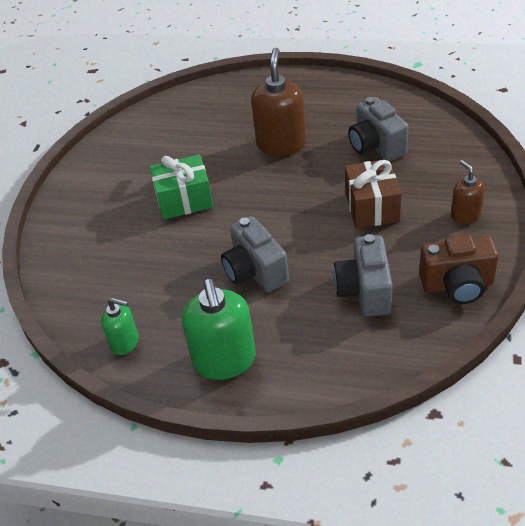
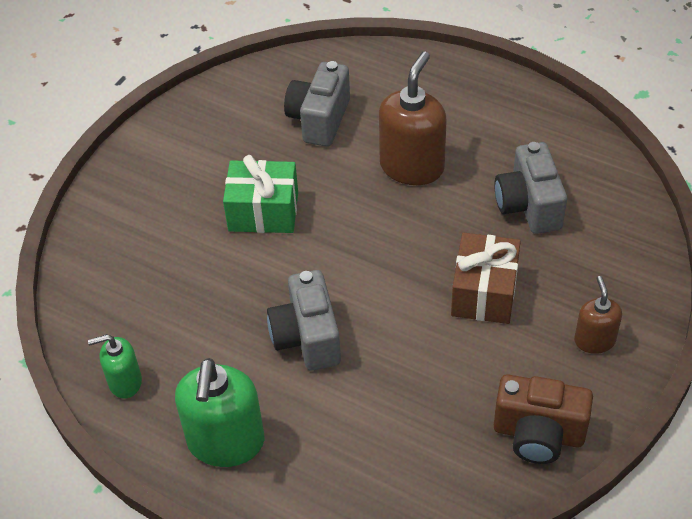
camera: 15 degrees right, 5 degrees up
green soap dispenser [101,298,139,355] -> green soap dispenser turned 135 degrees clockwise [88,334,142,398]
grey camera [333,234,393,317] -> grey camera moved to [284,61,350,147]

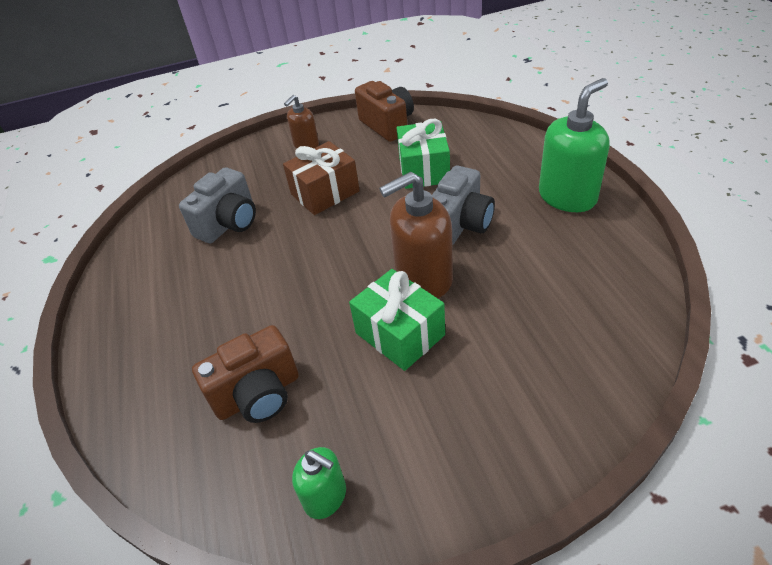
camera: 135 degrees left, 5 degrees down
green soap dispenser [88,334,142,398] -> green soap dispenser moved to [292,447,346,519]
grey camera [284,61,350,147] -> brown camera [192,325,299,423]
brown soap dispenser [379,52,447,185] -> brown soap dispenser moved to [379,172,453,298]
none -> green gift [397,119,450,189]

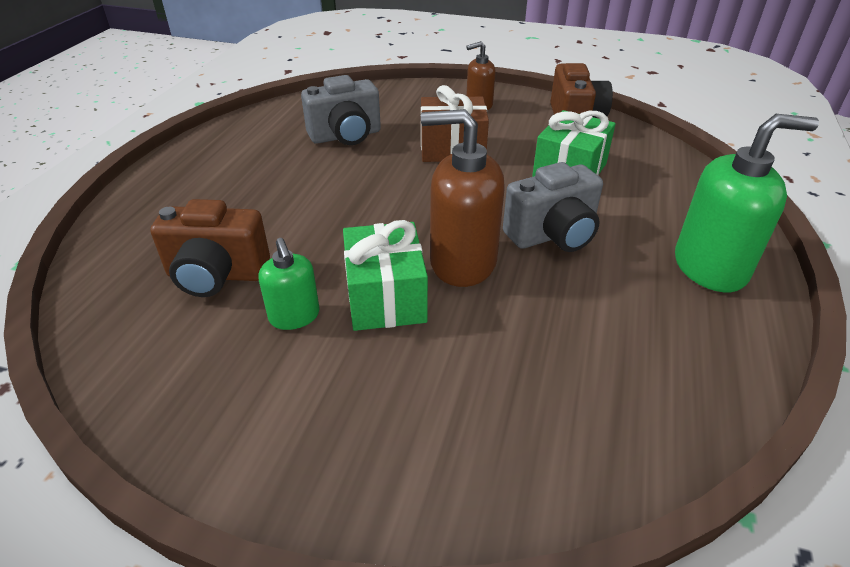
camera: 30 degrees right, 5 degrees down
green soap dispenser [292,447,346,519] -> green soap dispenser moved to [258,238,320,330]

